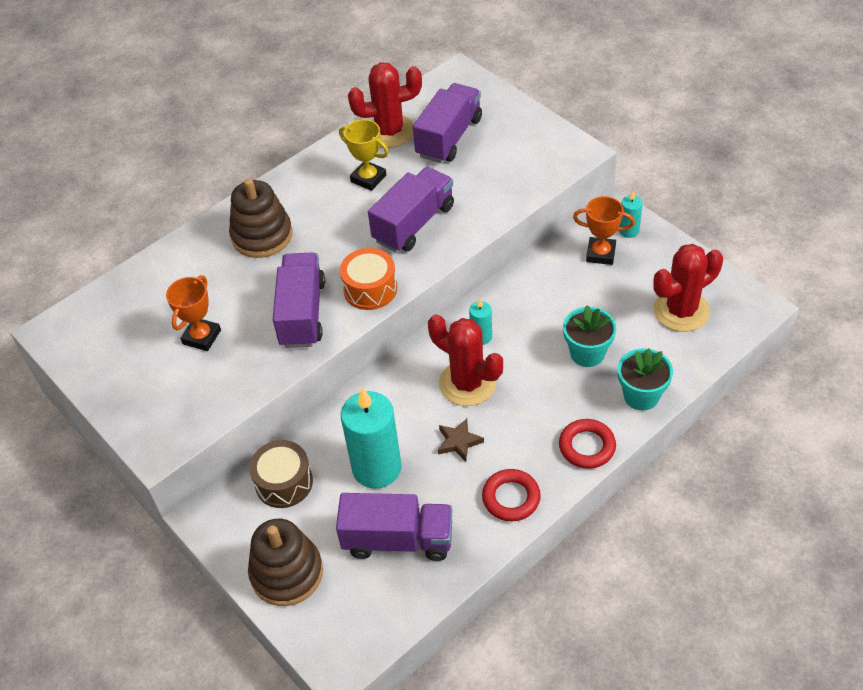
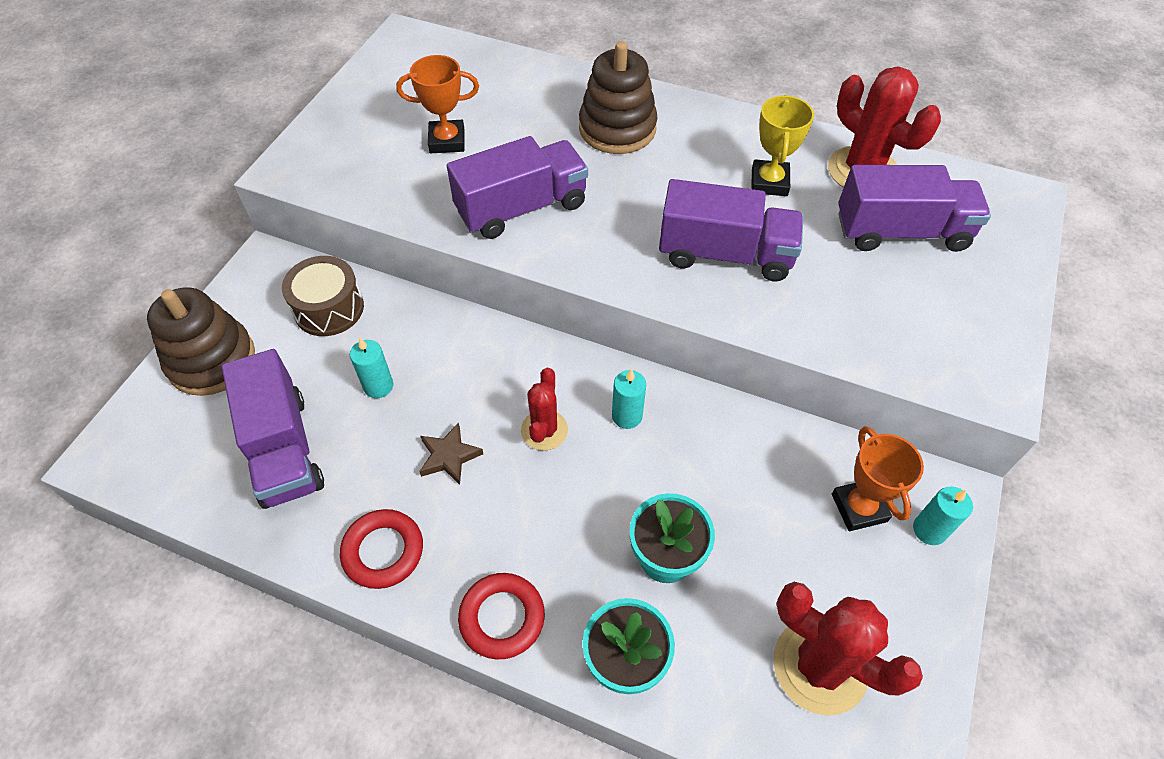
camera: 60 degrees right, 5 degrees up
orange drum [340,248,397,310] -> none
turquoise candle [341,387,402,489] -> turquoise candle [350,338,393,398], size x0.47
red cactus [428,314,503,406] -> red cactus [521,368,568,450], size x0.59

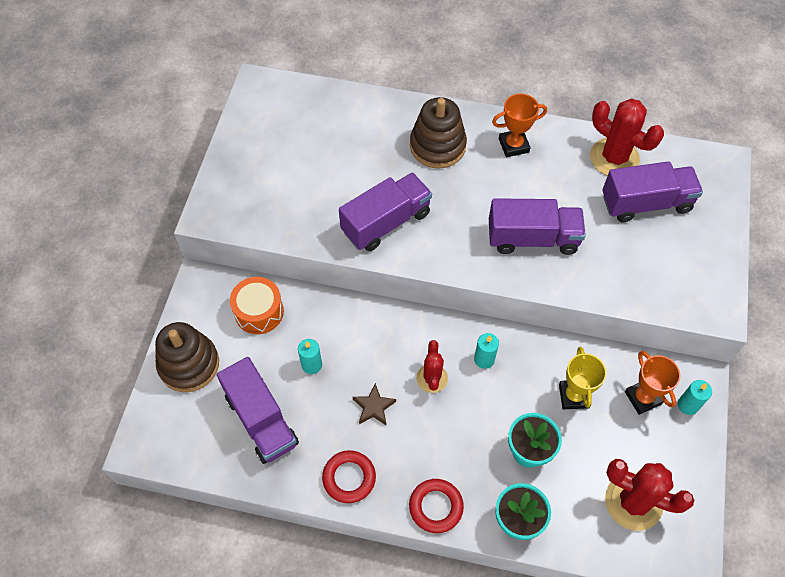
camera: 10 degrees left, 5 degrees up
brown drum [282,256,364,336] -> orange drum [230,277,284,334]
orange trophy [396,55,479,153] -> orange trophy moved to [492,94,547,157]
yellow trophy [751,95,814,196] -> yellow trophy moved to [559,347,606,409]

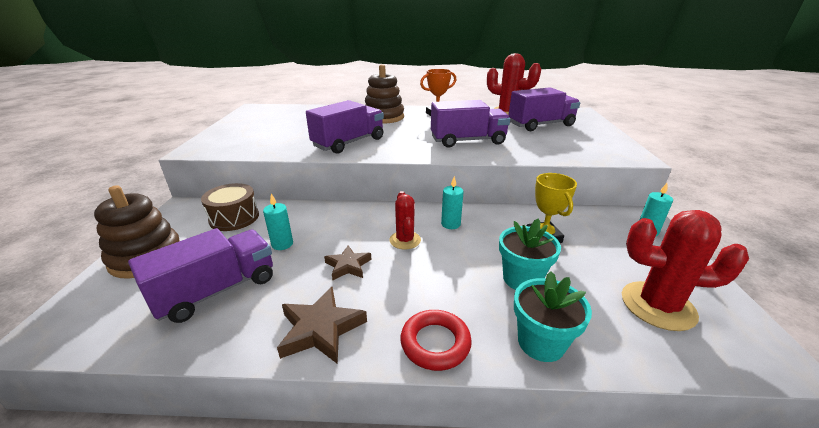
camera: 10 degrees left, 30 degrees down
purple truck [217,357,299,464] -> purple truck turned 90 degrees counterclockwise [128,228,273,323]
orange drum [230,277,284,334] -> brown drum [201,183,259,231]
red ring [322,450,376,503] -> brown star [277,287,367,364]
orange trophy [625,351,681,415] -> none

